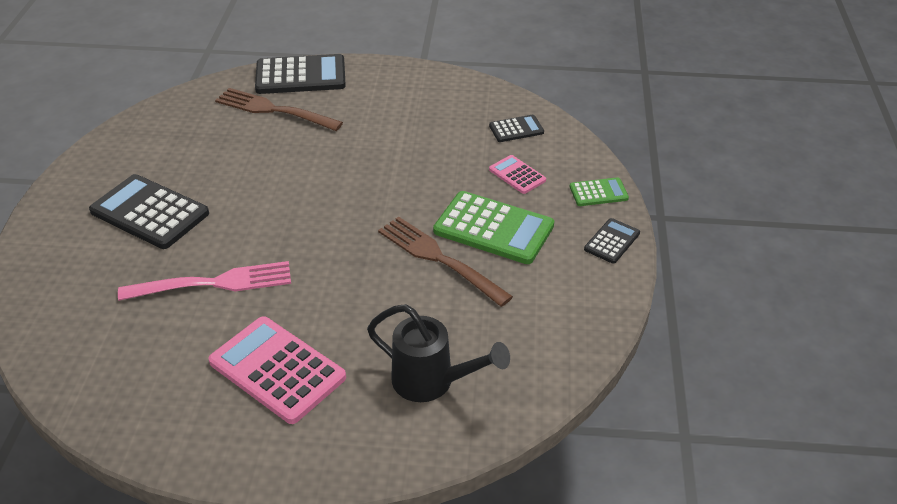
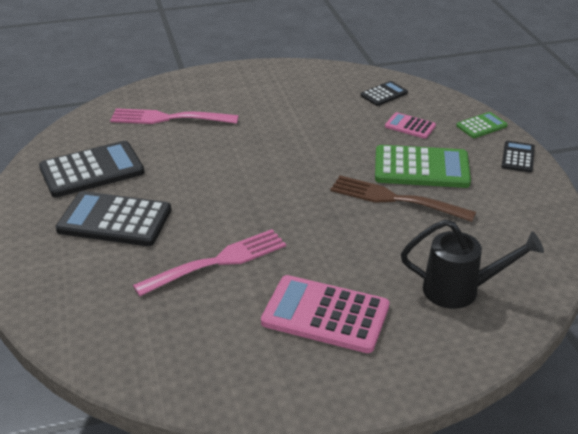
camera: 20 degrees left, 5 degrees down
brown fork [215,88,343,131] -> pink fork [110,108,239,124]
black calculator [255,54,346,94] -> black calculator moved to [39,141,145,197]

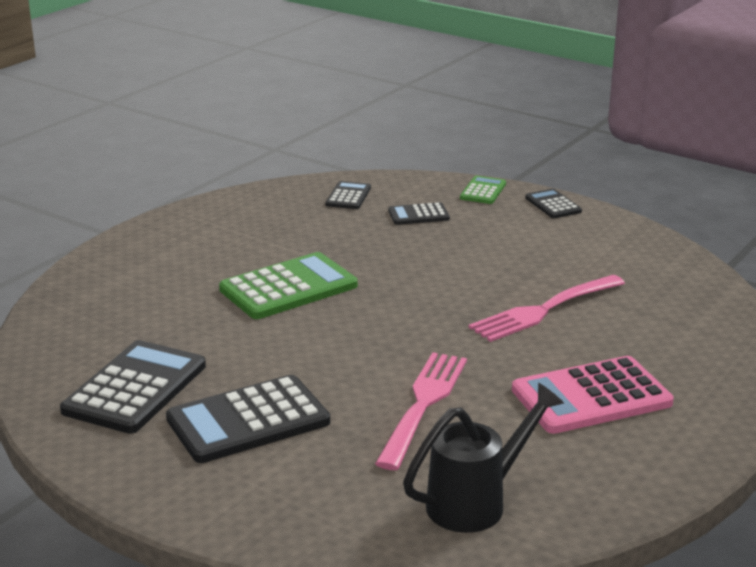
camera: 40 degrees left, 10 degrees down
pink fork [110,108,239,124] -> pink fork moved to [469,275,625,342]
brown fork [330,176,476,222] -> none
green calculator [375,145,471,188] -> green calculator moved to [219,252,358,319]
pink calculator [385,112,436,139] -> black calculator [389,202,450,225]
black watering can [401,219,544,309] -> black watering can moved to [403,383,564,533]

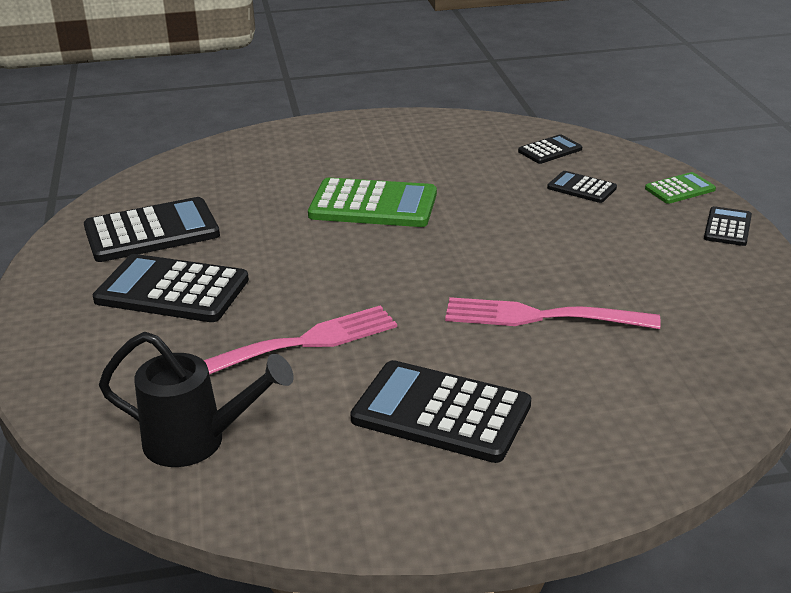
camera: 45 degrees right, 5 degrees up
pink calculator [512,356,674,434] -> black calculator [350,360,531,463]

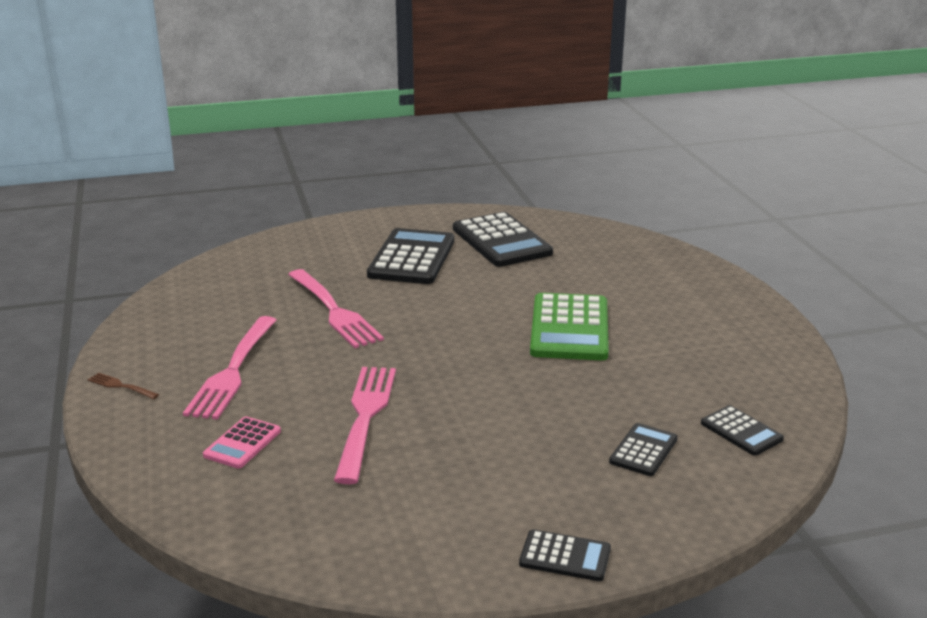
camera: 85 degrees right, 5 degrees down
black watering can [99,332,294,467] -> none
black calculator [350,360,531,463] -> pink fork [183,316,277,420]
green calculator [645,172,716,204] -> none
none -> brown fork [88,373,159,399]
none -> pink calculator [203,416,281,468]

